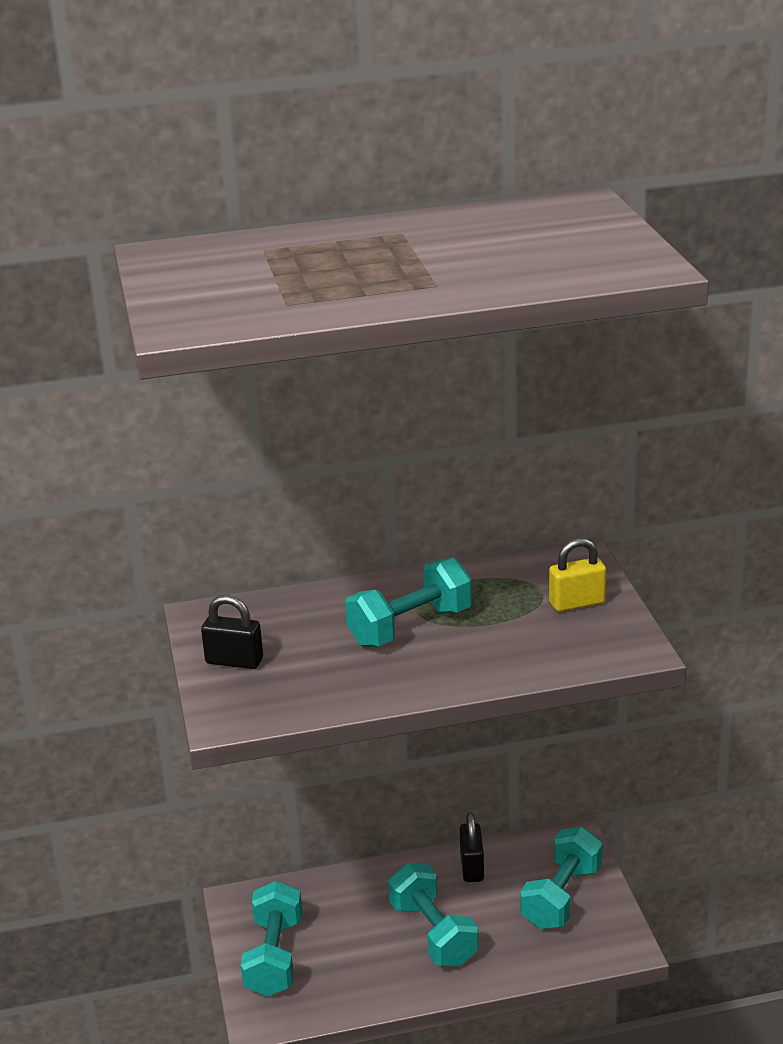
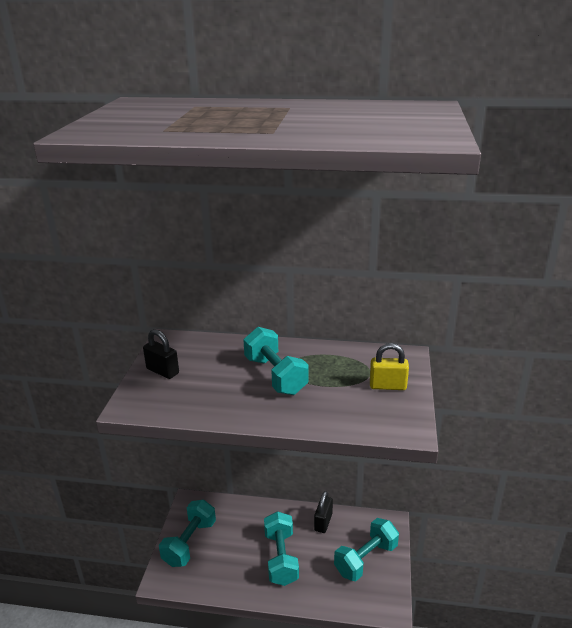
camera: 20 degrees right, 0 degrees up
turquoise dumbbell [345,557,472,647] -> turquoise dumbbell turned 75 degrees clockwise [243,327,309,395]

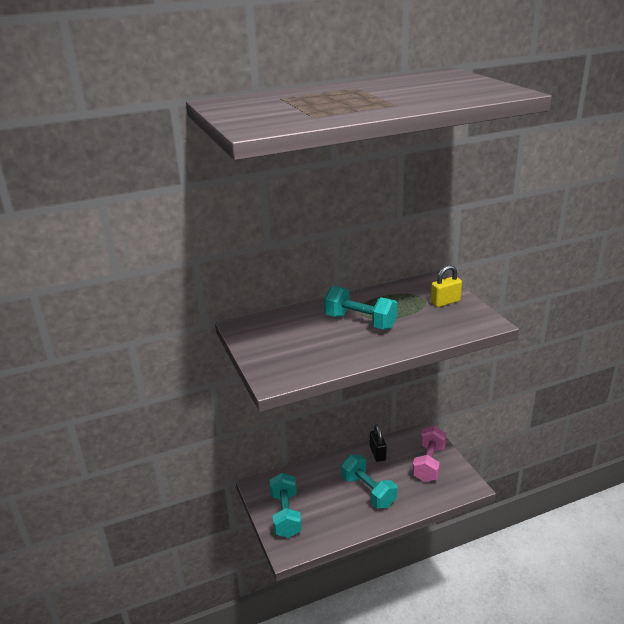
camera: 30 degrees left, 0 degrees up
black padlock [143,329,179,379] -> none
turquoise dumbbell [334,518,399,581] -> pink dumbbell [412,426,447,482]

